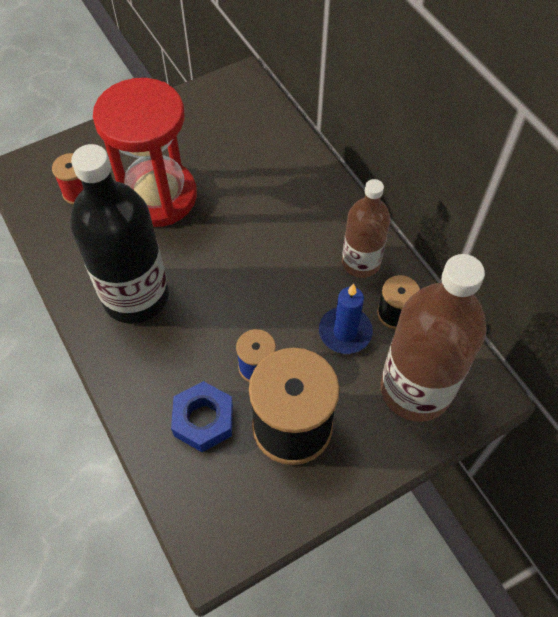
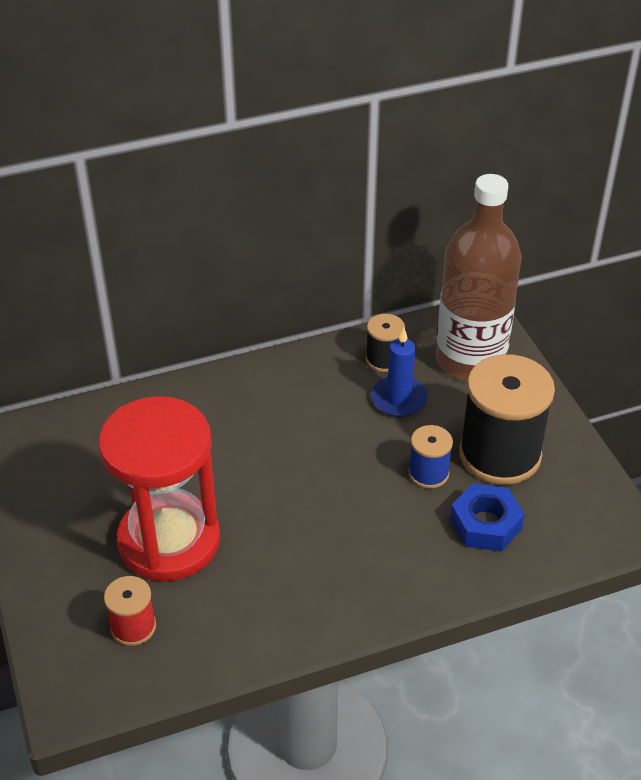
camera: 80 degrees left, 15 degrees down
black bottle [70,144,169,324] -> none
brown bottle [342,179,391,278] -> none

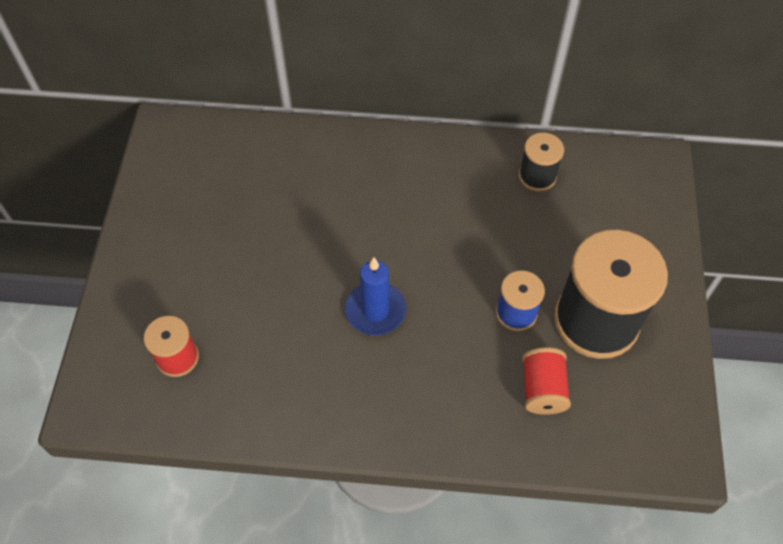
camera: 25 degrees right, 15 degrees up
red hourglass [98,396,220,581] -> none
blue candle [371,328,428,417] -> blue candle moved to [345,257,406,335]
brown bottle [436,174,522,381] -> none
blue nut [450,483,525,552] -> red spool [522,347,571,415]

